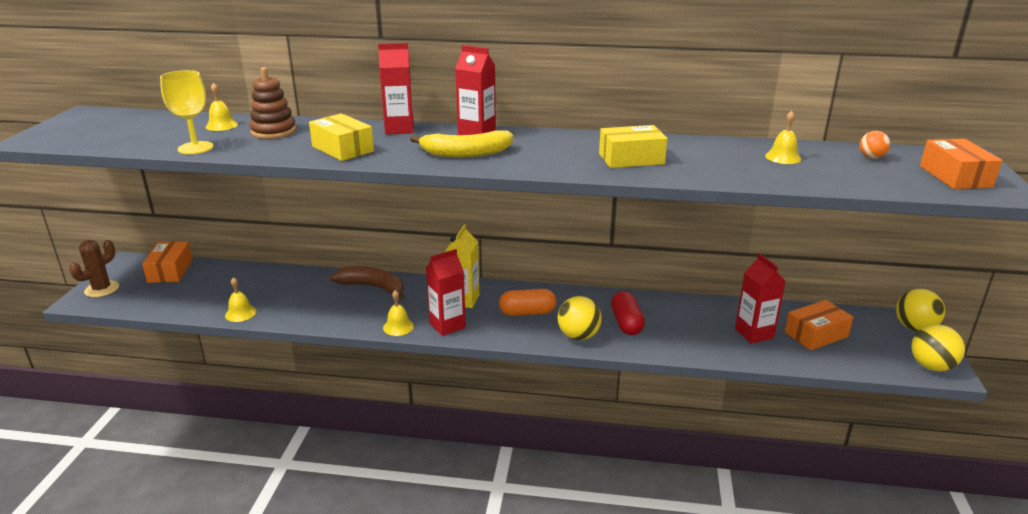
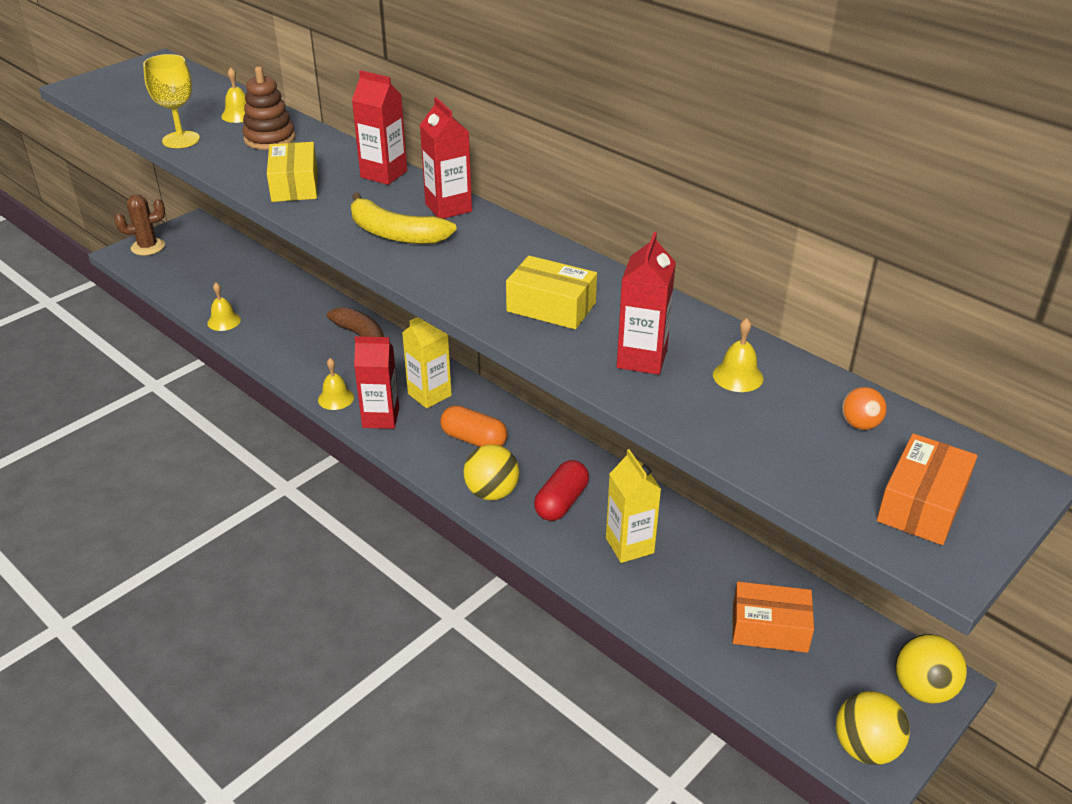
camera: 35 degrees right, 10 degrees up
orange box [142,242,193,283] -> none
red carton [735,254,786,344] -> red carton moved to [617,232,676,375]
none -> yellow carton [606,449,661,563]

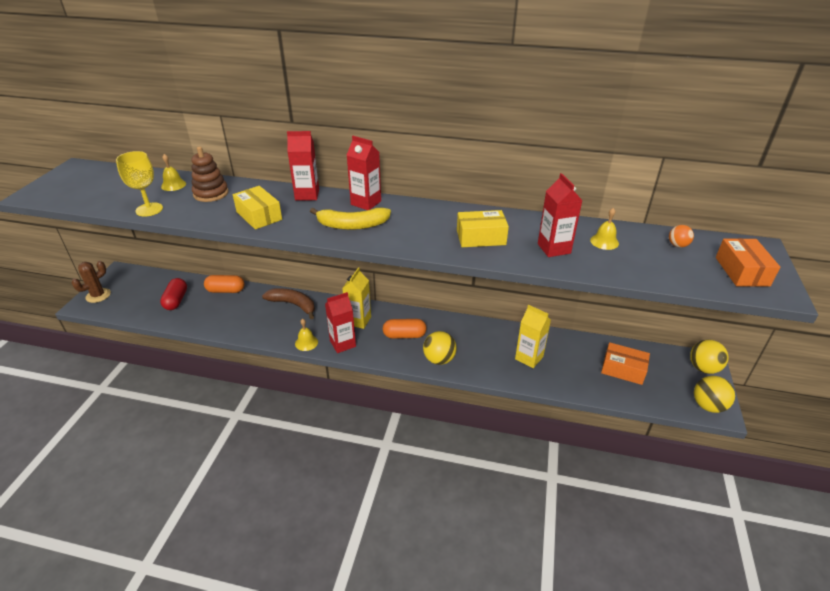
camera: 30 degrees left, 0 degrees up
yellow bell [207,283,241,331] -> none
red capsule [534,460,589,521] -> red capsule moved to [160,278,187,310]
orange box [732,582,814,653] -> orange box turned 45 degrees clockwise [601,342,650,385]
none -> orange capsule [204,275,245,293]

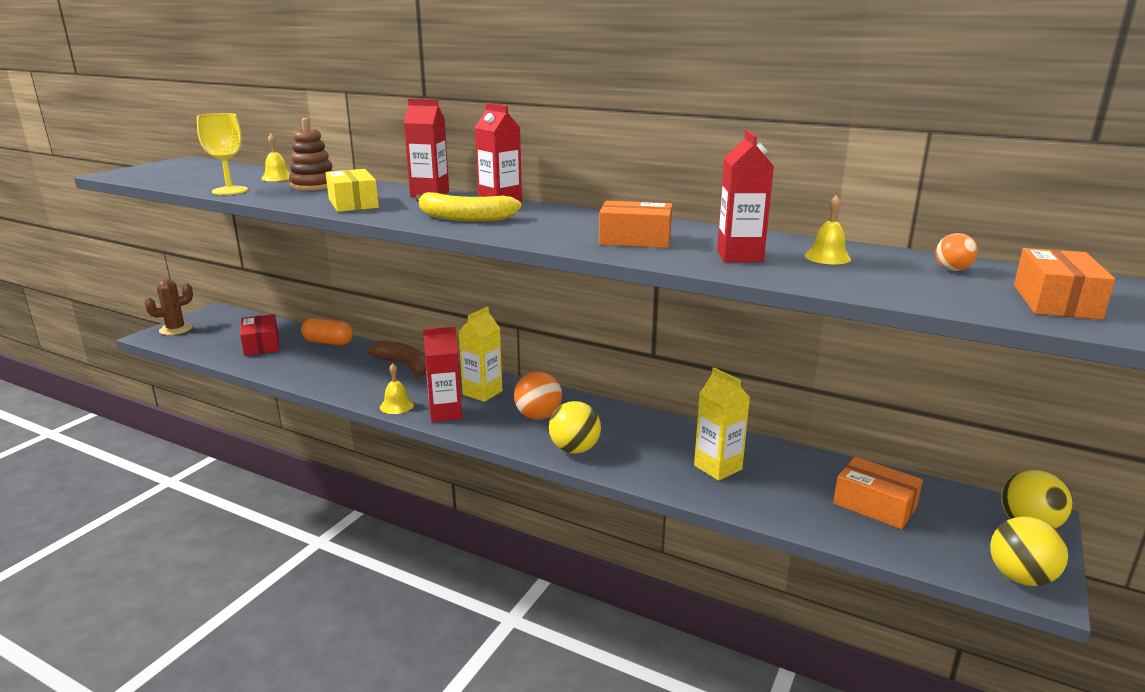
camera: 15 degrees right, 15 degrees down
red capsule [160,278,187,310] -> red box [240,314,279,356]
orange capsule [383,319,427,339] -> orange ball [514,371,562,420]
yellow box [457,210,509,247] -> orange box [599,201,673,248]

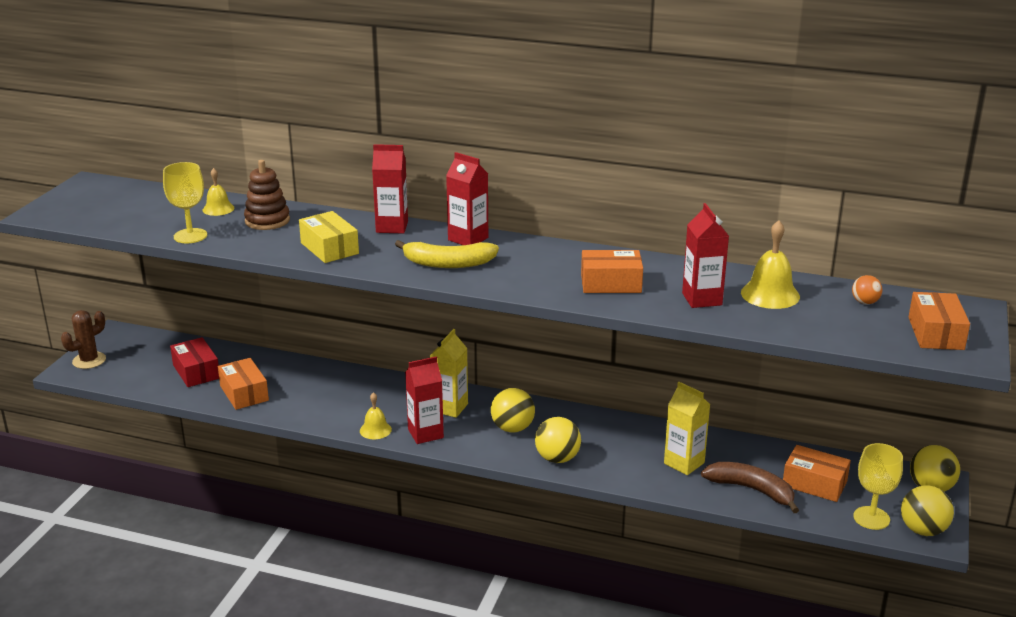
camera: 10 degrees left, 5 degrees up
orange capsule [301,318,353,345] -> none
brown banana [367,340,426,381] -> brown banana moved to [701,462,799,513]
orange ball [514,371,562,420] -> yellow ball [491,388,535,432]
yellow bell [805,195,851,264] -> yellow bell [741,220,800,309], size x1.62
none -> orange box [218,358,269,410]
none -> yellow goblet [853,443,903,530]

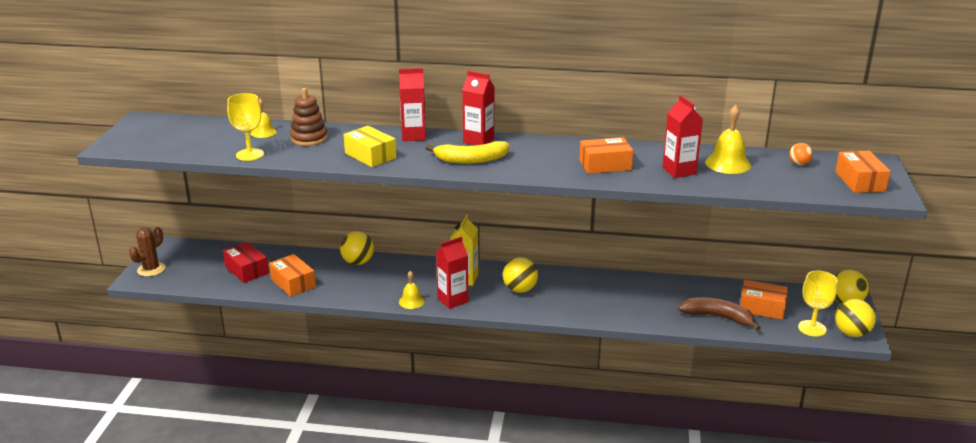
camera: 10 degrees left, 0 degrees up
yellow ball [535,417,581,463] -> yellow ball moved to [340,231,374,265]
yellow carton [664,382,710,475] -> none

